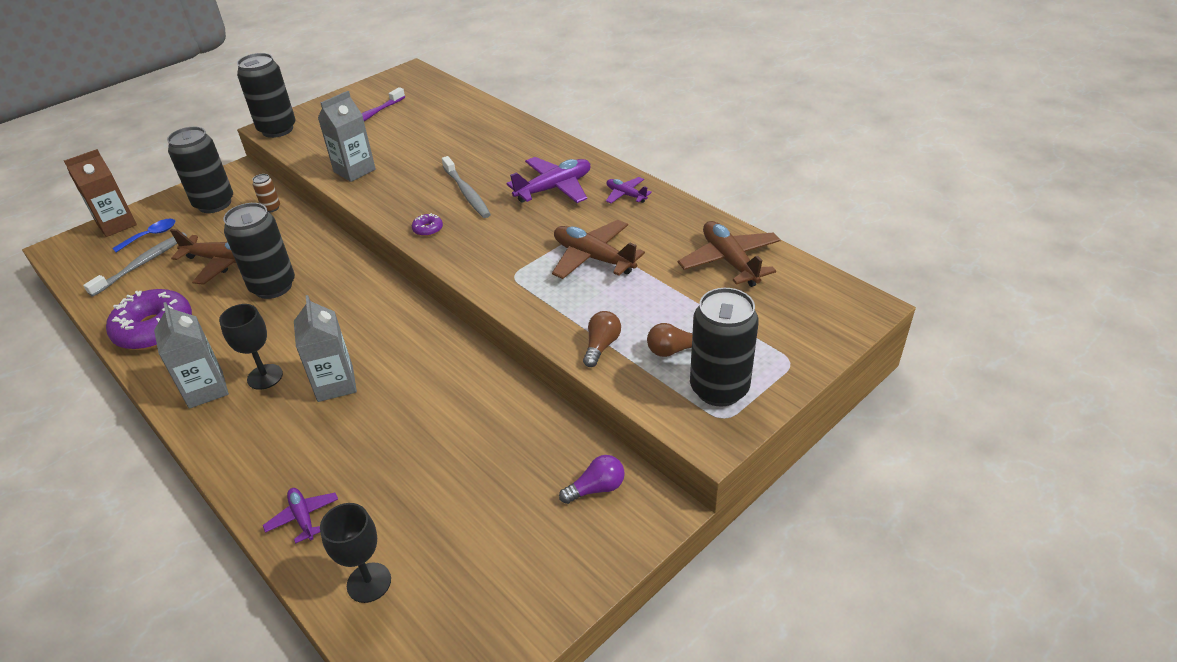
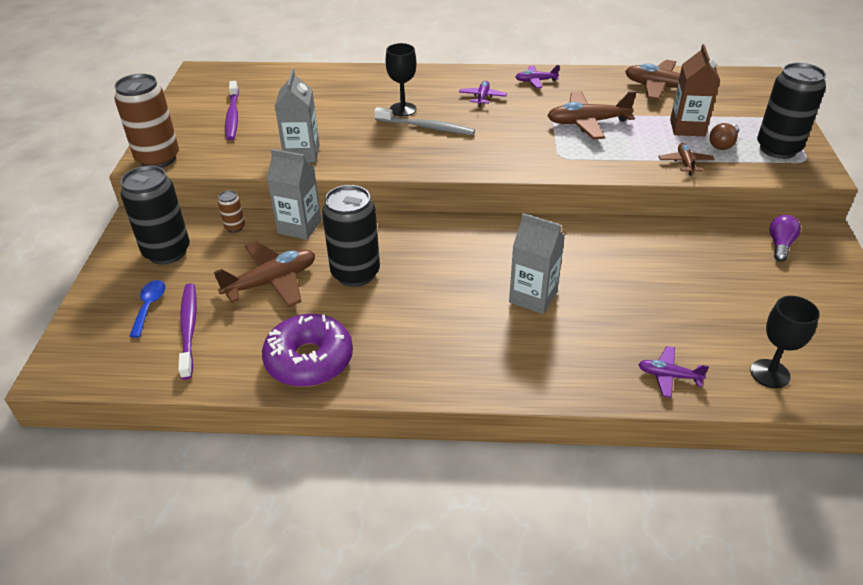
camera: 45 degrees left, 0 degrees up
brown carton [64,149,137,237] -> brown carton moved to [670,44,720,136]
grey toothbrush [83,232,187,297] -> purple toothbrush [178,283,197,380]
grey carton [154,302,229,409] -> grey carton moved to [267,149,321,240]
black goblet [219,304,283,390] -> black goblet moved to [386,43,417,116]
black can [237,53,296,138] -> brown can [114,74,179,168]
purple donut [412,213,443,236] -> none
purple plane [507,157,590,203] -> purple plane [459,81,507,107], size x0.55
brown light bulb [583,311,621,367] -> brown plane [658,143,715,176]

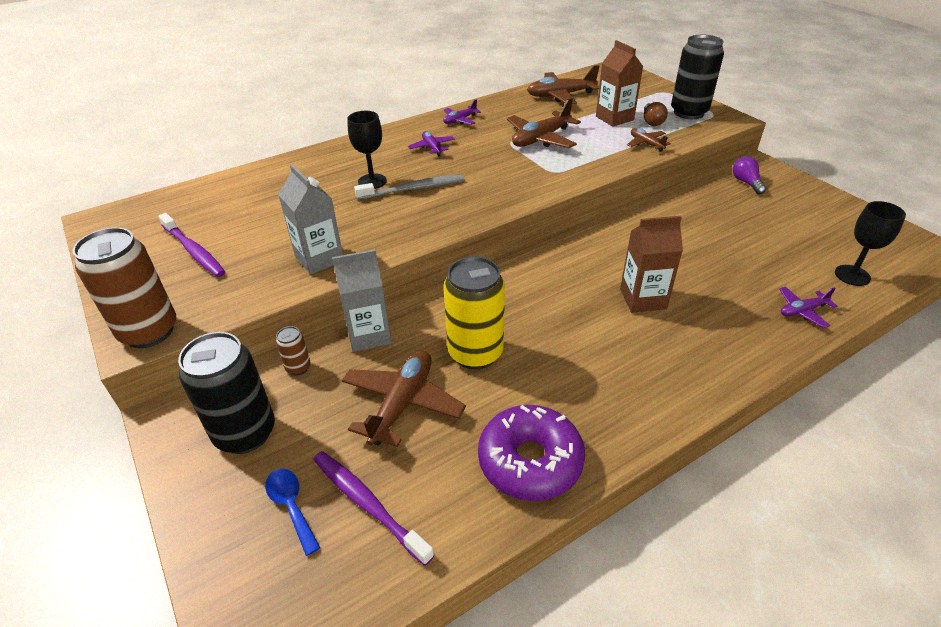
camera: 35 degrees left, 0 degrees up
black can [322,185,380,287] -> yellow can [443,256,505,369]
grey carton [509,213,565,314] -> brown carton [620,216,683,313]

